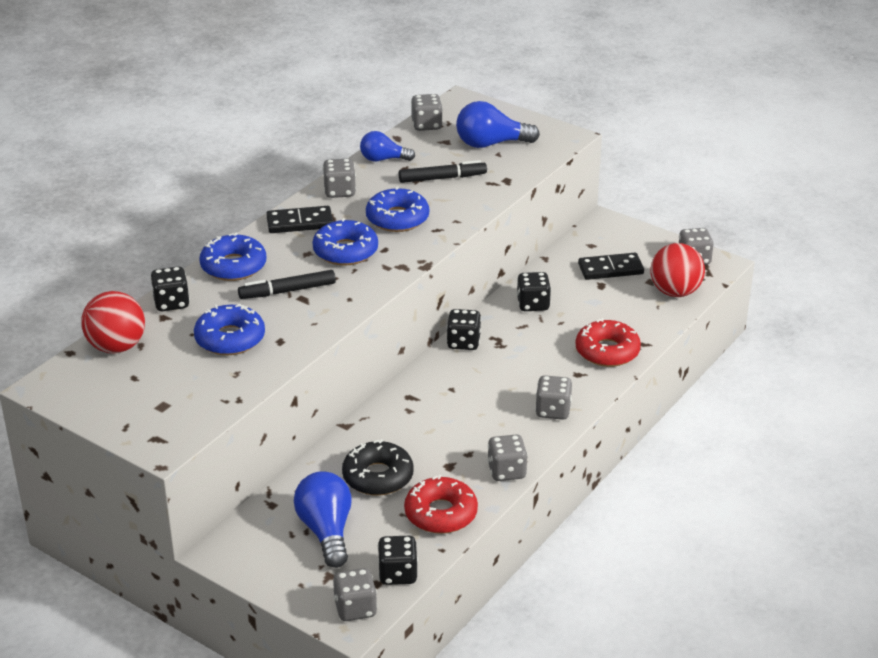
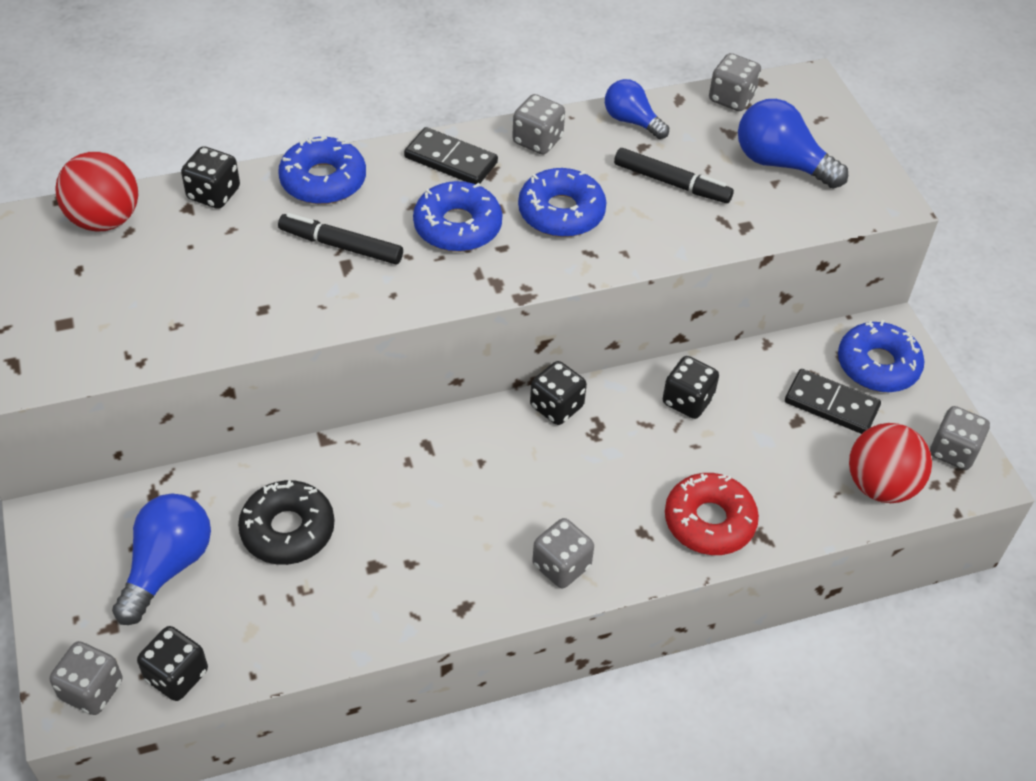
camera: 35 degrees right, 15 degrees up
blue donut [194,304,265,355] -> blue donut moved to [838,320,925,392]
red donut [404,475,478,534] -> none
grey dice [487,435,528,481] -> none

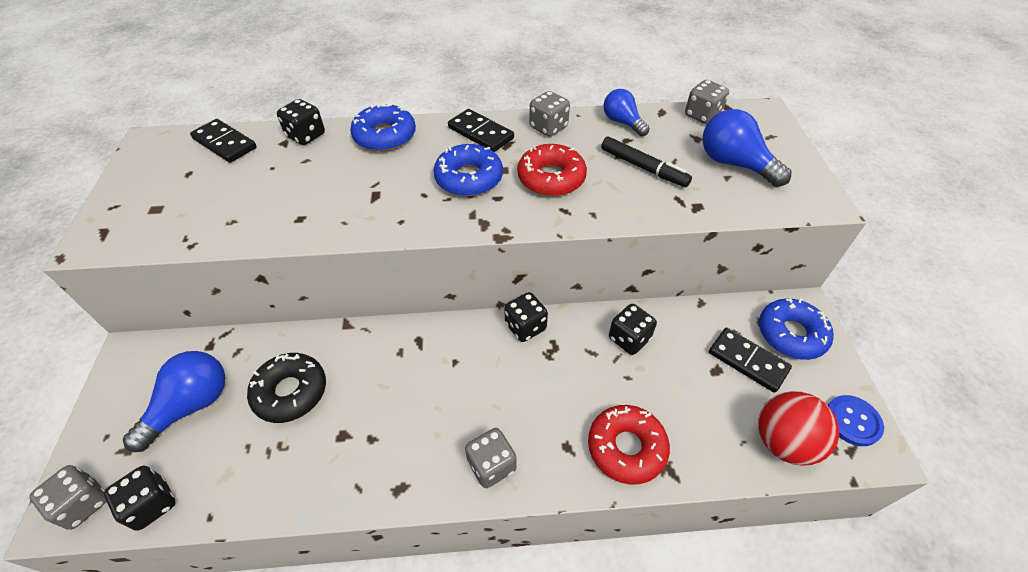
camera: 15 degrees right, 0 degrees up
red ball [55,151,138,232] -> black domino [190,119,257,163]
black marker [278,213,403,264] -> none
blue donut [518,168,607,237] -> red donut [517,144,587,196]
grey dice [930,406,990,470] -> blue button [828,395,884,446]

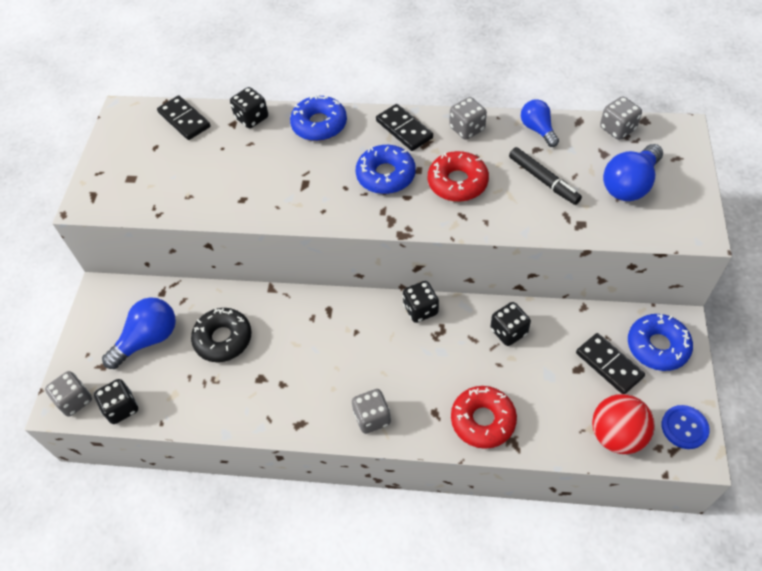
camera: 15 degrees right, 5 degrees up
blue light bulb [702,109,792,187] -> blue light bulb turned 105 degrees counterclockwise [603,144,663,201]

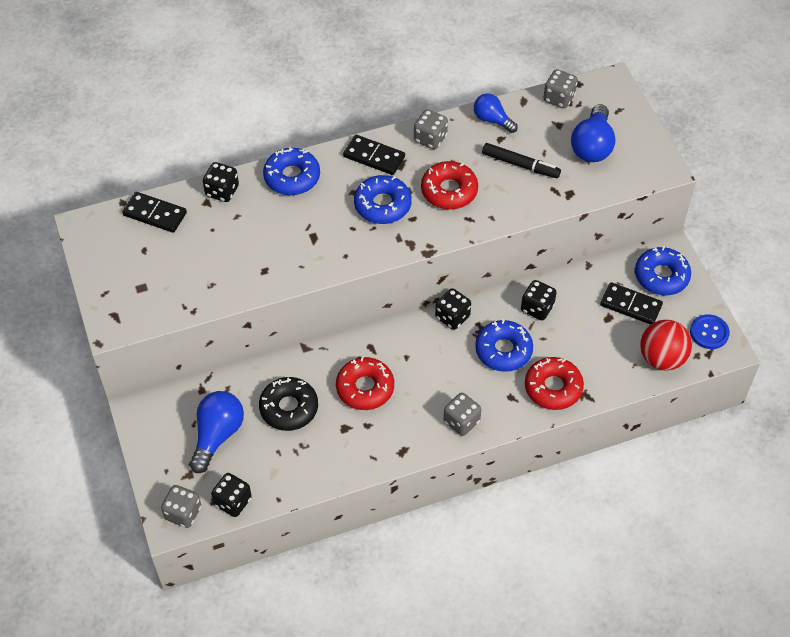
camera: 30 degrees left, 0 degrees up
none -> red donut [336,357,394,410]
none -> blue donut [475,319,533,372]

